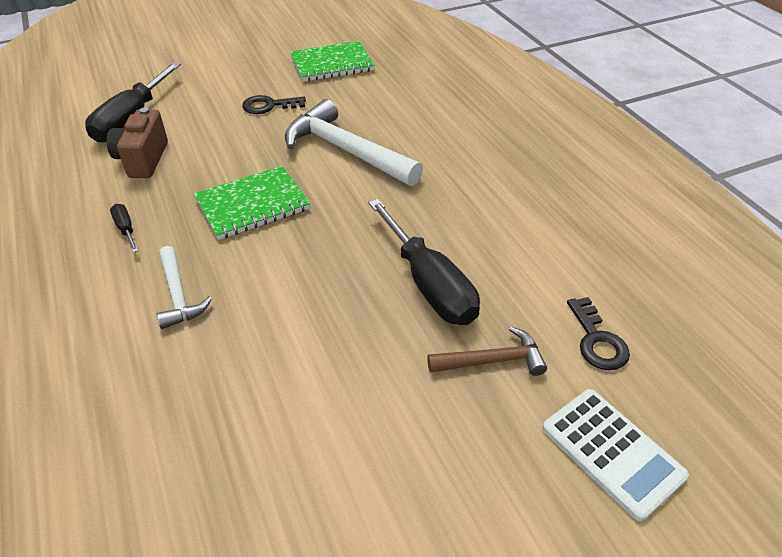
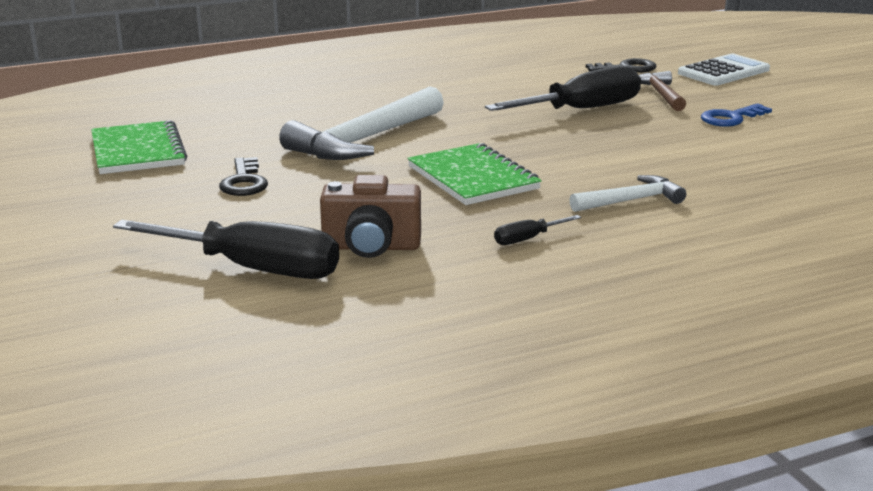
camera: 90 degrees left, 20 degrees down
none -> blue key [701,103,772,127]

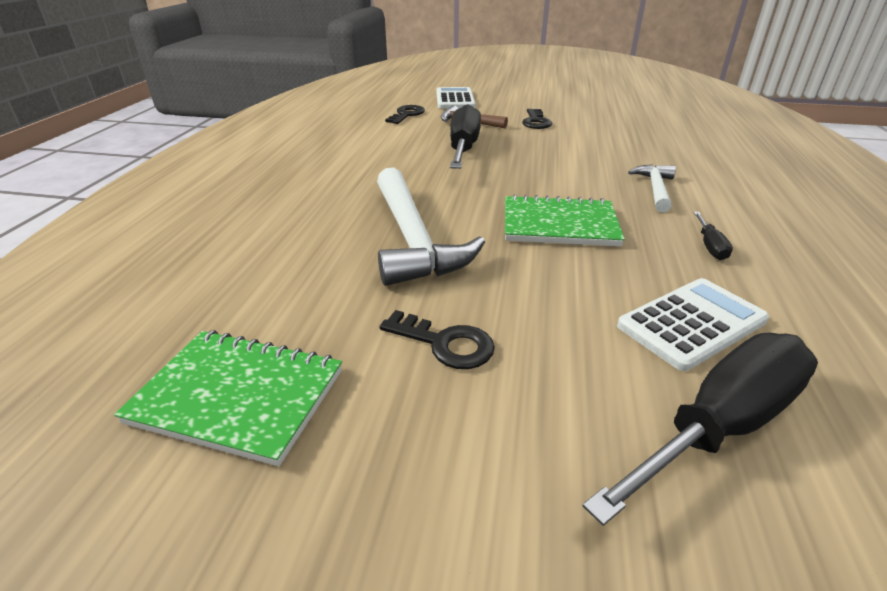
camera: 55 degrees left, 10 degrees up
brown camera [320,175,421,258] -> white calculator [617,278,769,371]
blue key [701,103,772,127] -> black key [522,109,552,129]

